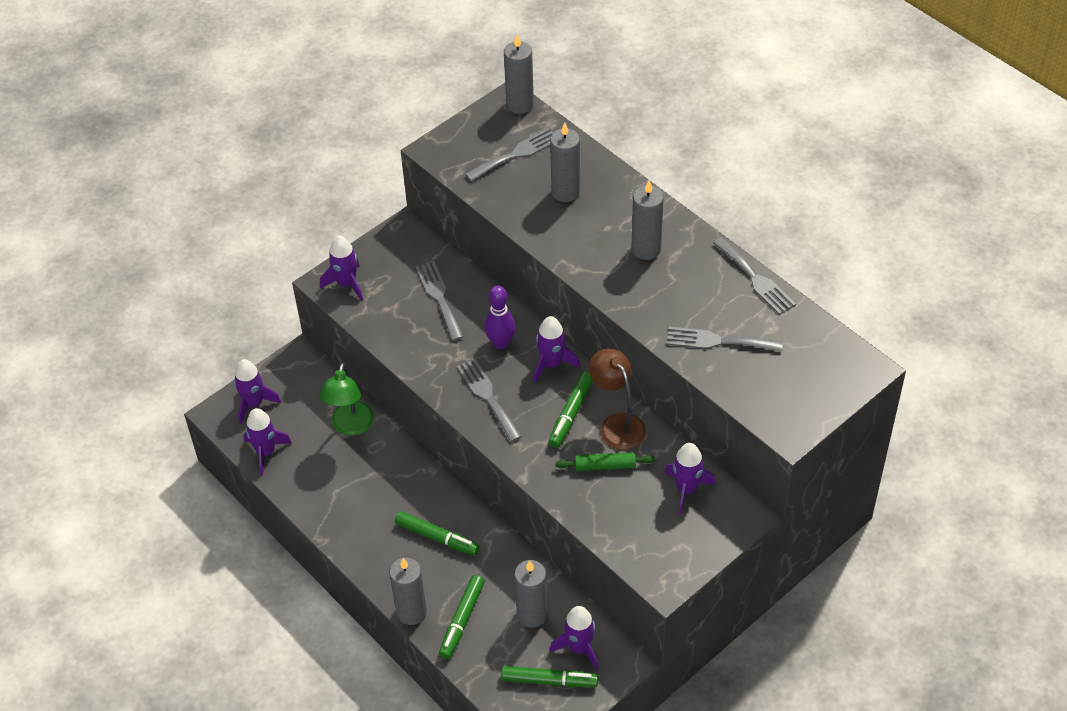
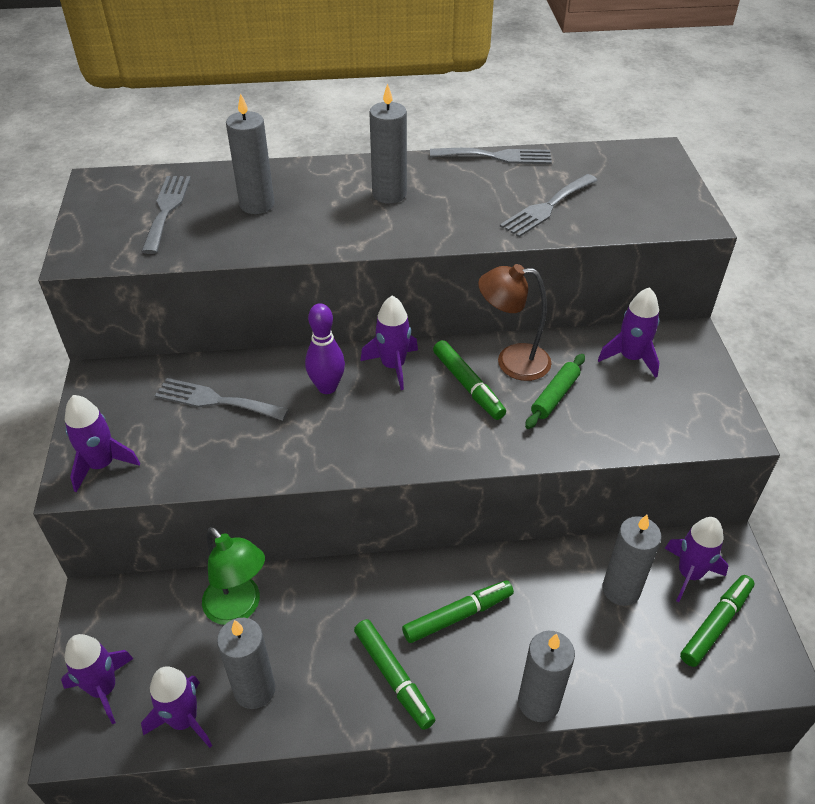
camera: 55 degrees left, 5 degrees down
green marker [439,575,485,659] -> green marker moved to [354,619,435,730]
grey fork [457,359,522,442] -> none
grey candle [504,34,534,114] -> grey candle moved to [217,618,275,709]

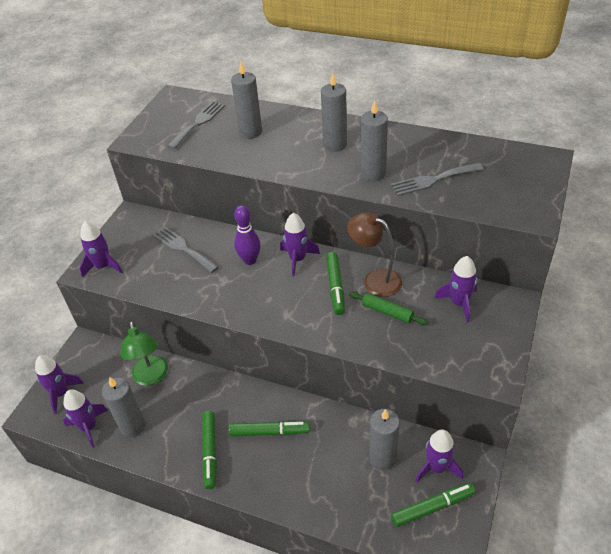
camera: 30 degrees right, 0 degrees up
grey fork [430,148,552,164] -> none
grey candle [518,631,575,722] -> grey candle moved to [361,100,388,182]
green rolling pin [525,354,585,429] -> green rolling pin turned 60 degrees clockwise [349,291,428,325]

